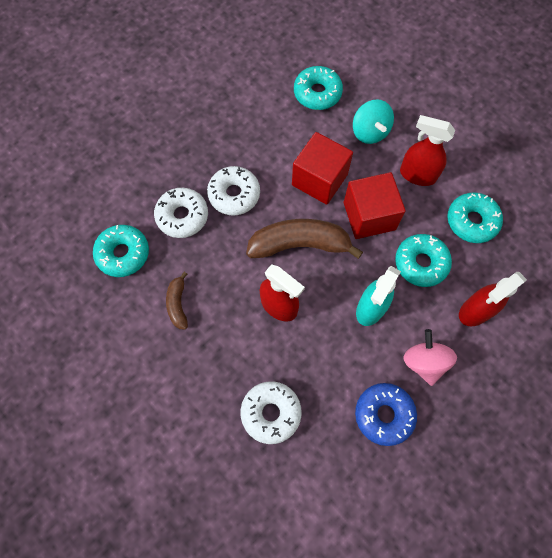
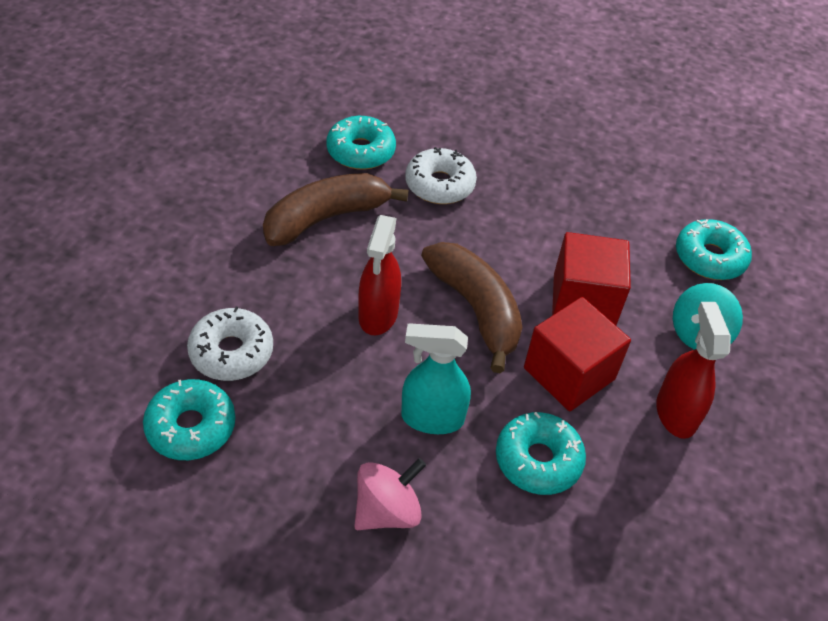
camera: 60 degrees right, 20 degrees down
brown banana [166,272,188,330] -> brown banana [263,173,409,246], size x1.97
white donut [207,166,260,216] -> none
blue donut [355,383,417,446] -> none
turquoise donut [447,193,503,243] -> turquoise donut moved to [143,379,236,460]
red spray bottle [459,272,527,326] -> none

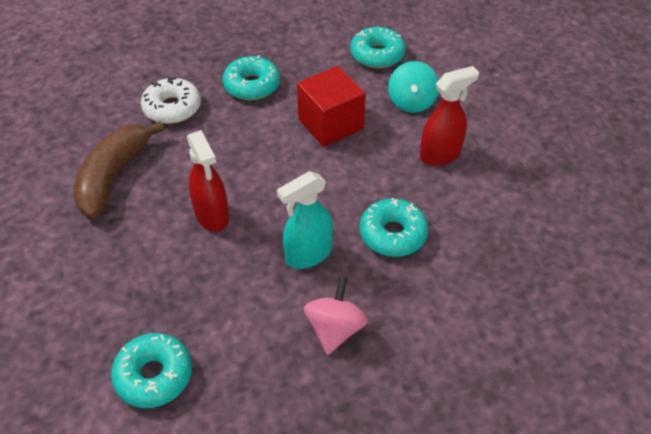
camera: 35 degrees left, 0 degrees up
white donut [187,307,273,381] -> none
turquoise donut [326,116,396,170] -> turquoise donut moved to [223,55,280,100]
brown banana [421,242,523,373] -> none
red cube [524,297,631,411] -> none
red spray bottle [656,302,731,439] -> red spray bottle turned 105 degrees clockwise [420,66,479,166]

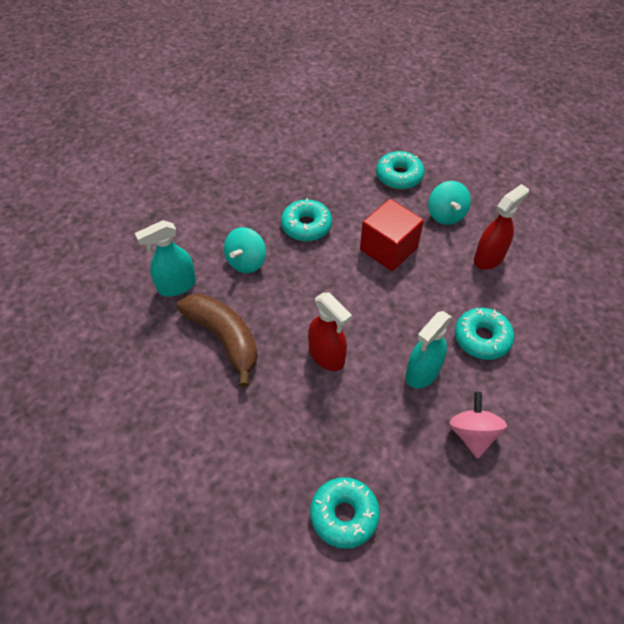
camera: 15 degrees left, 5 degrees up
brown banana [73,121,164,218] -> brown banana turned 135 degrees clockwise [176,294,258,387]
white donut [141,76,201,124] -> turquoise spinning top [224,227,266,273]
none -> turquoise spray bottle [135,220,196,297]

